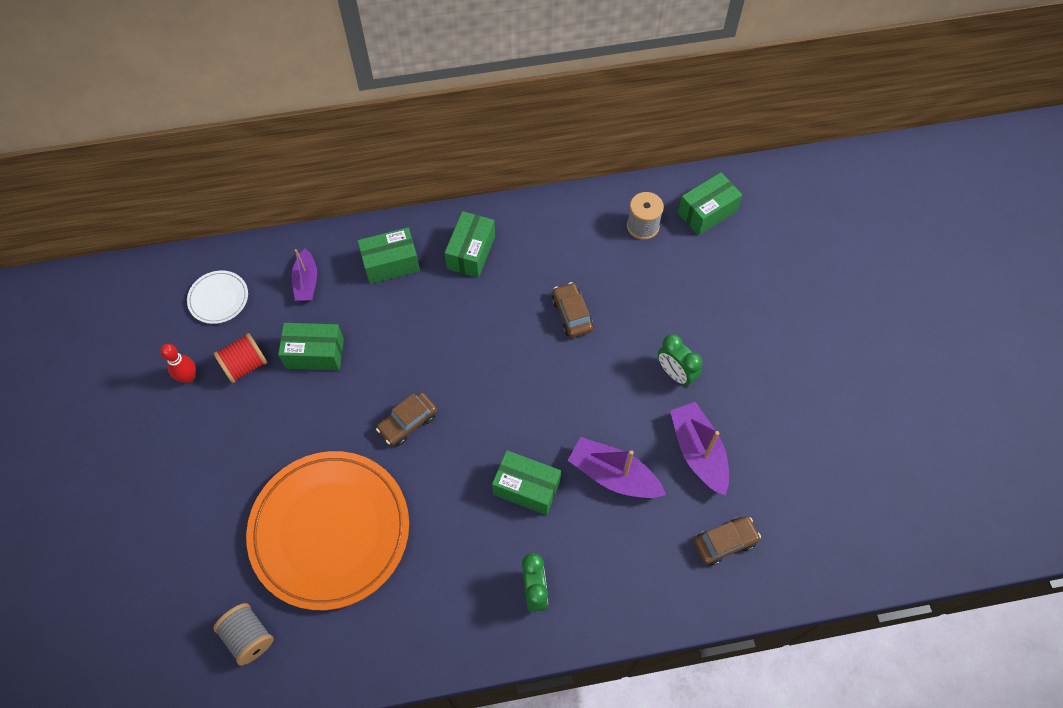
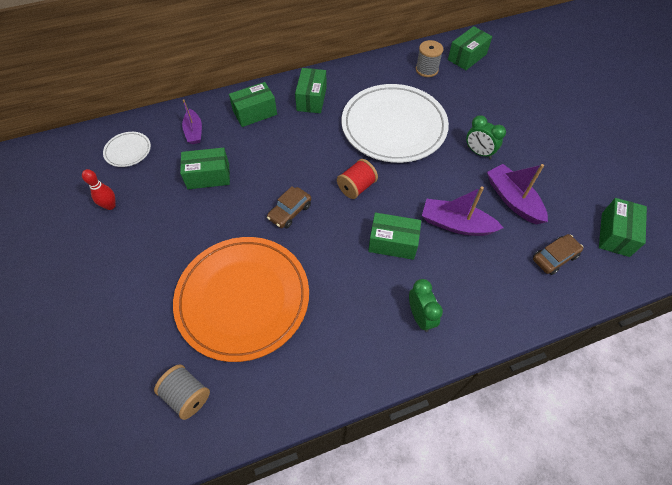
camera: 10 degrees left, 5 degrees down
red spool [213,333,267,383] -> red spool moved to [337,159,378,199]
brown car [552,282,593,338] -> white plate [342,84,449,163]
none -> green box [599,198,647,257]

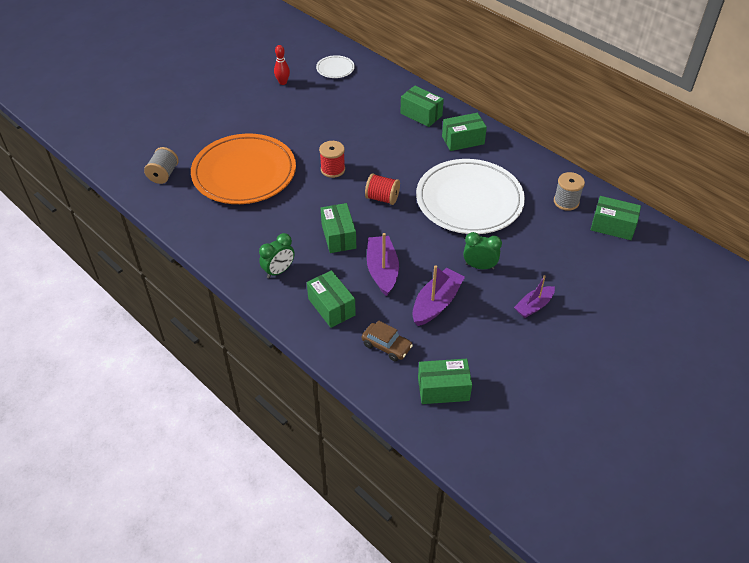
camera: 65 degrees right, 10 degrees down
green box [180,147,230,189] -> green box moved to [307,270,356,328]
purple boat [182,99,202,144] -> purple boat moved to [514,275,555,318]
brown car [267,186,311,228] -> red spool [319,141,345,178]
green clock [466,115,506,159] -> green clock turned 90 degrees clockwise [463,232,502,270]

